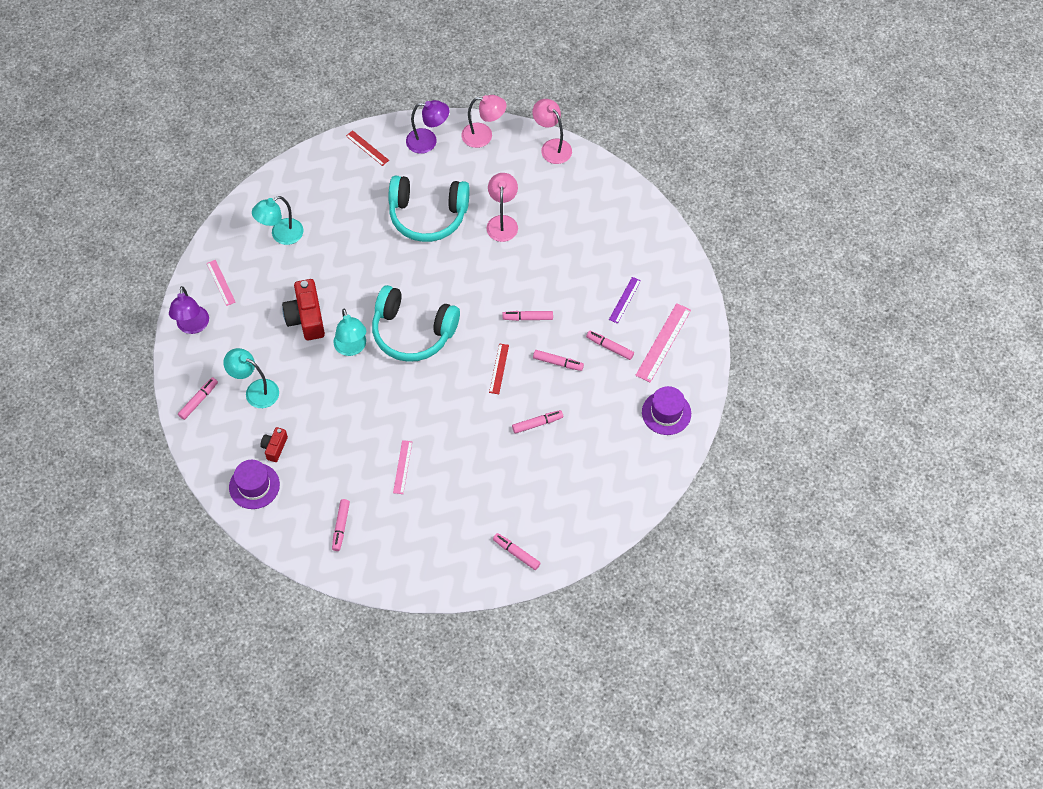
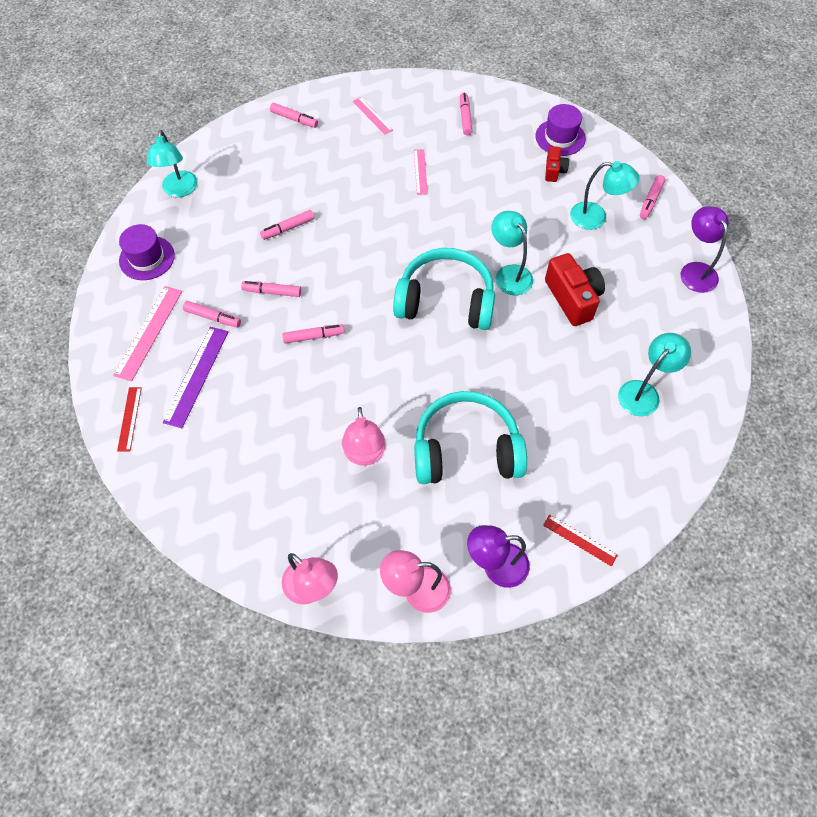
camera: 170 degrees right, 0 degrees up
pink ruler [206,260,236,306] -> pink ruler moved to [352,97,393,134]
red ruler [489,343,509,394] -> red ruler moved to [117,387,142,451]
purple ruler [609,277,641,324] -> purple ruler [163,327,228,428], size x1.67
none -> turquoise lamp [147,130,198,197]

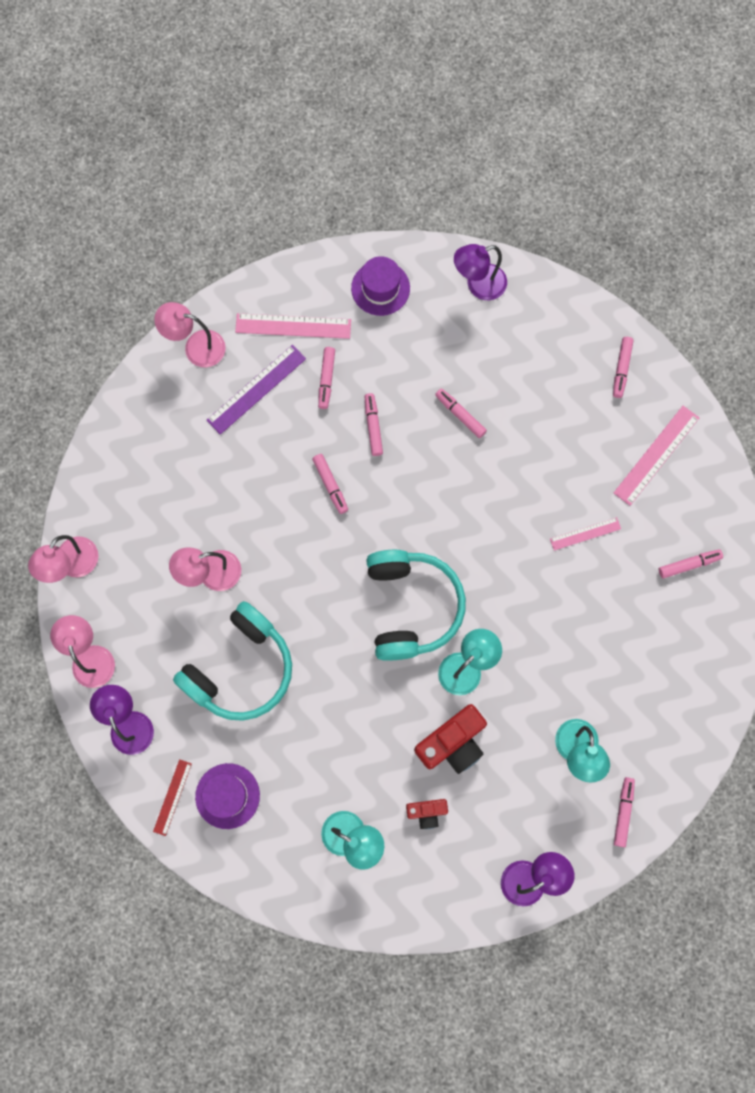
camera: 75 degrees right, 15 degrees up
red ruler [117,387,142,451] -> pink lamp [154,302,226,367]
turquoise lamp [147,130,198,197] -> purple lamp [454,244,507,300]
purple ruler [163,327,228,428] -> purple ruler turned 45 degrees counterclockwise [207,345,306,435]
pink ruler [352,97,393,134] -> pink ruler [614,406,699,506], size x1.67
turquoise headphones [414,391,527,484] -> turquoise headphones turned 60 degrees clockwise [173,601,292,721]
purple hat [535,104,586,156] -> purple hat moved to [195,763,260,829]
red camera [545,146,569,182] -> red camera moved to [406,799,448,829]
pink marker [640,175,665,219] -> pink marker turned 90 degrees clockwise [614,777,635,847]

